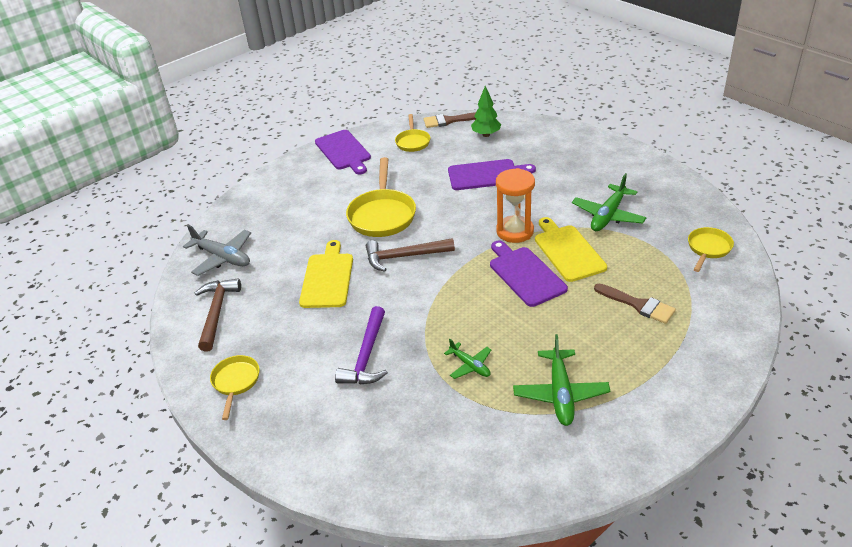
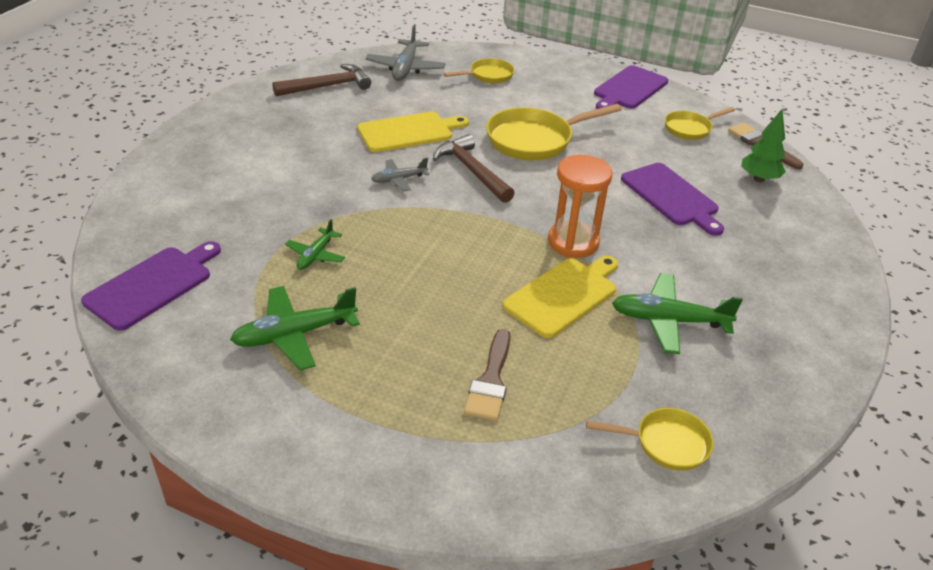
camera: 60 degrees right, 0 degrees up
yellow pan [210,355,260,420] -> yellow pan moved to [444,58,514,83]
purple hammer [335,306,388,384] -> none
purple cutting board [490,241,568,307] -> purple cutting board moved to [81,241,221,331]
none -> grey plane [371,158,430,191]

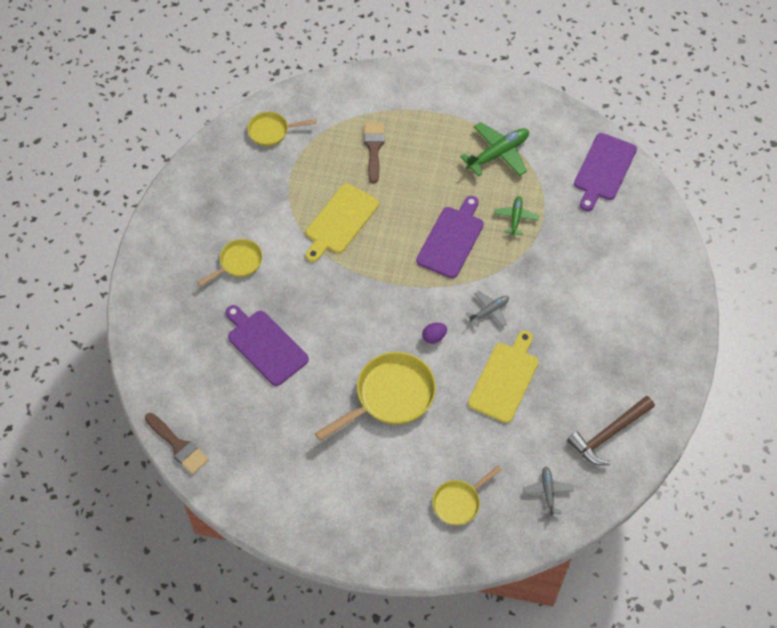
camera: 170 degrees right, 20 degrees up
yellow cutting board [357,111,469,152] -> yellow cutting board turned 150 degrees clockwise [468,330,539,423]
grey plane [365,25,446,81] -> grey plane [523,466,574,517], size x0.59
brown hammer [433,134,515,203] -> purple egg [422,323,447,344]
orange hourglass [548,155,613,258] -> none
purple cutting board [594,65,668,109] -> purple cutting board moved to [416,196,484,278]
green plane [612,273,743,354] -> none
yellow pan [665,107,735,140] -> yellow pan moved to [197,239,263,286]
green tree [741,109,786,182] -> none

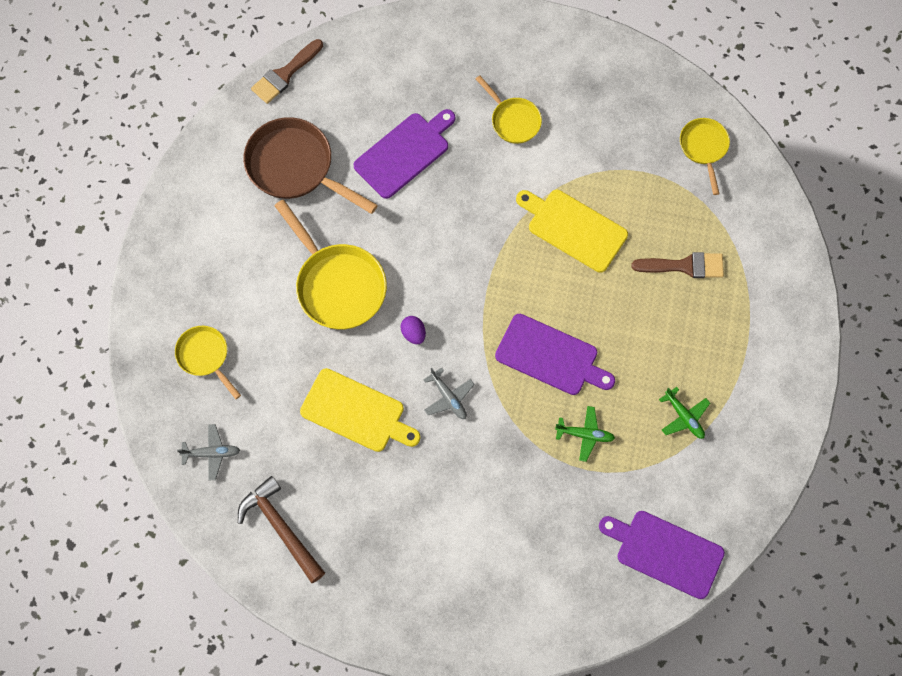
camera: 90 degrees right, 10 degrees up
green plane [460,122,529,177] -> green plane [659,387,710,439], size x0.59
none -> brown pan [243,117,378,214]

